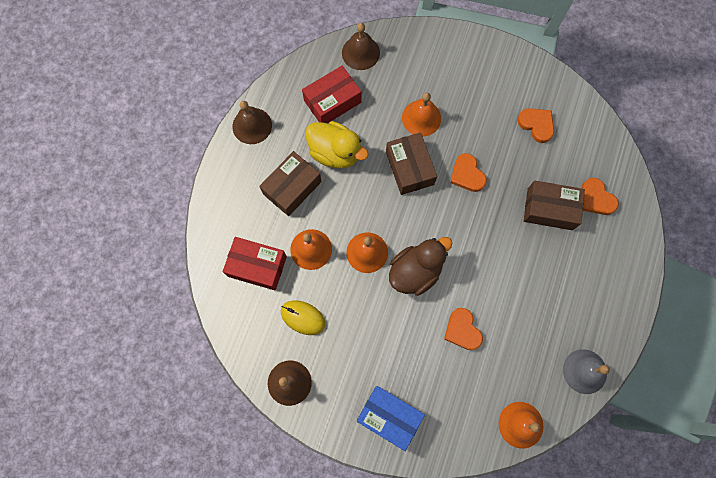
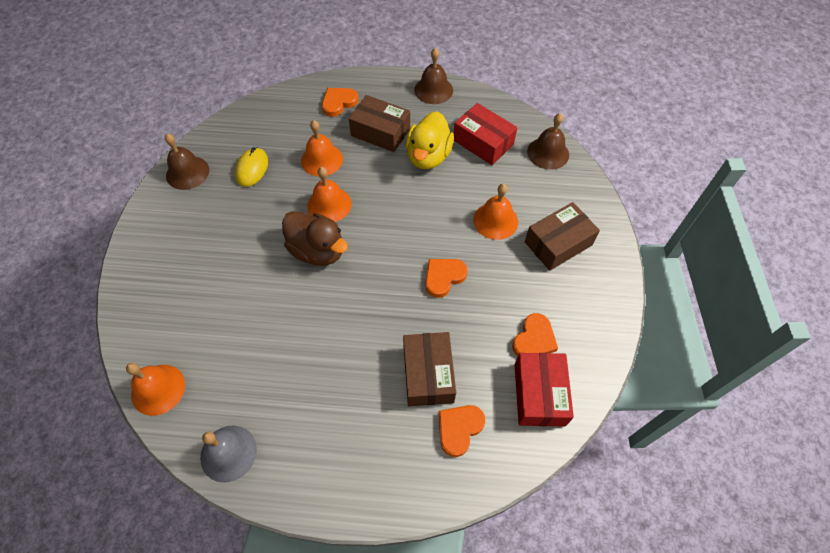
camera: 75 degrees right, 15 degrees down
red box [223,237,287,290] -> red box moved to [515,353,574,427]
blue box [357,386,425,451] -> none
brown box [386,132,437,195] -> brown box moved to [525,202,600,271]
orange heart [444,308,483,350] -> orange heart moved to [322,88,359,117]

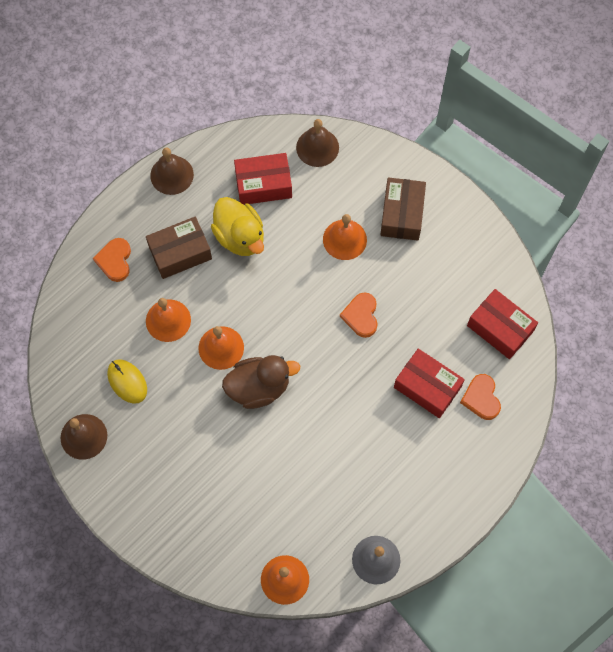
camera: 50 degrees left, 10 degrees up
brown box [403,332,456,406] -> red box [394,349,465,418]
orange heart [512,313,558,356] -> none

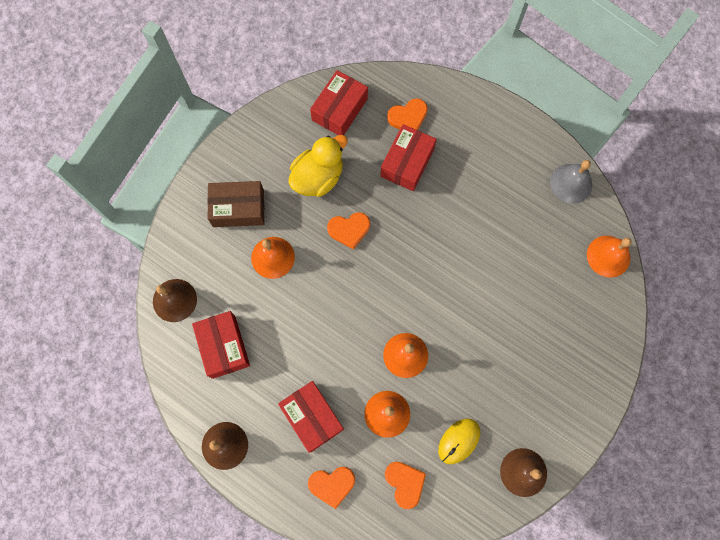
camera: 100 degrees left, 5 degrees up
brown box [146,217,212,279] -> red box [278,381,344,452]
yellow duck [211,197,264,256] -> yellow duck moved to [289,135,348,197]
brown duck [222,355,300,409] -> none
none -> orange heart [385,462,426,509]

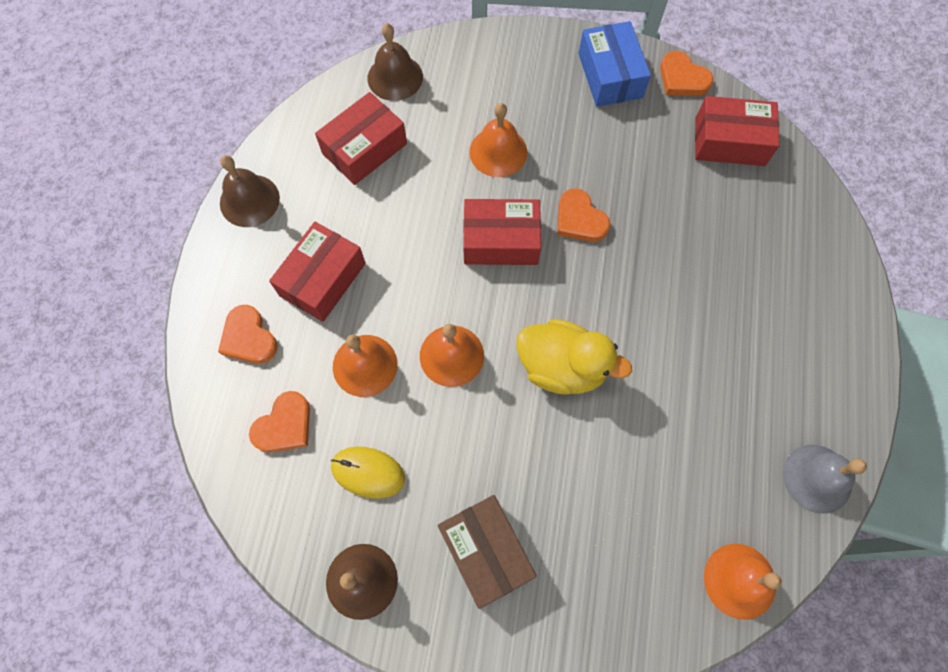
camera: 65 degrees right, 5 degrees down
brown box [207,181,264,227] -> brown box moved to [438,495,537,609]
yellow duck [289,135,348,197] -> yellow duck moved to [516,319,632,395]
red box [380,124,437,191] -> red box moved to [463,199,541,265]
orange heart [387,98,428,130] -> orange heart moved to [660,51,713,96]
none -> blue box [578,21,651,107]

